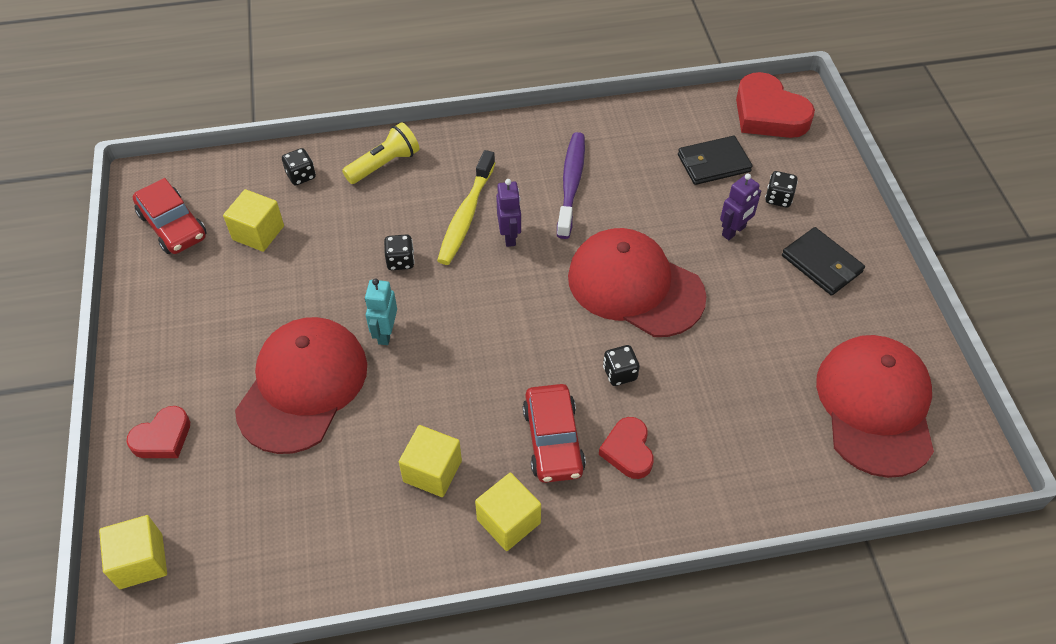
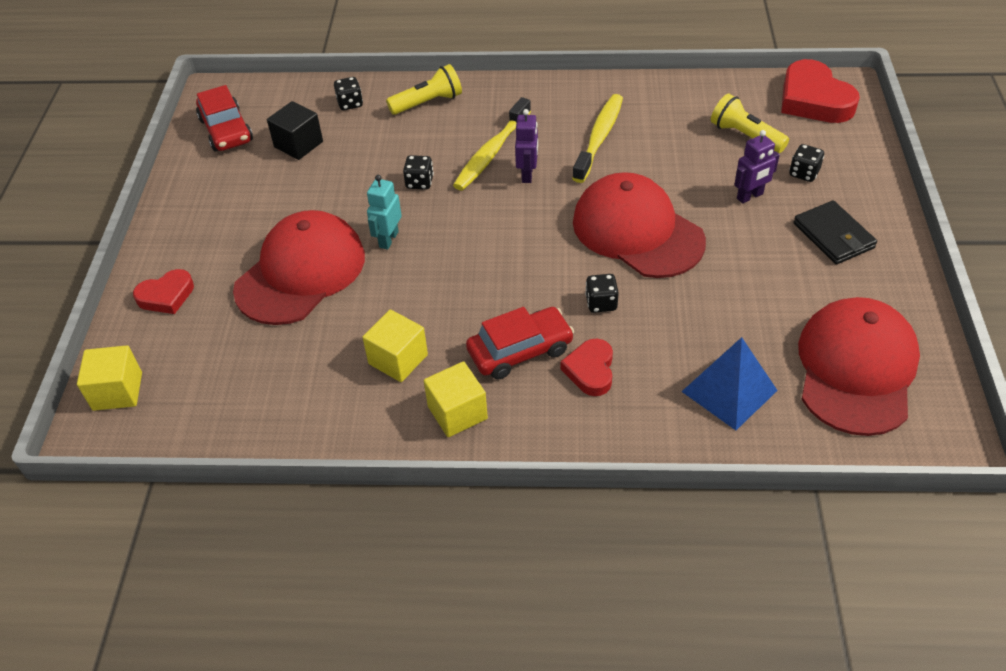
camera: 15 degrees right, 5 degrees down
yellow cube [223,189,284,252] -> black cube [267,101,323,160]
red car [523,384,586,483] -> red car turned 120 degrees counterclockwise [466,307,574,379]
purple toothbrush [557,132,585,239] -> yellow toothbrush [572,94,623,183]
black wallet [678,136,752,185] -> yellow flashlight [711,94,789,153]
none -> blue pyramid [681,337,778,430]

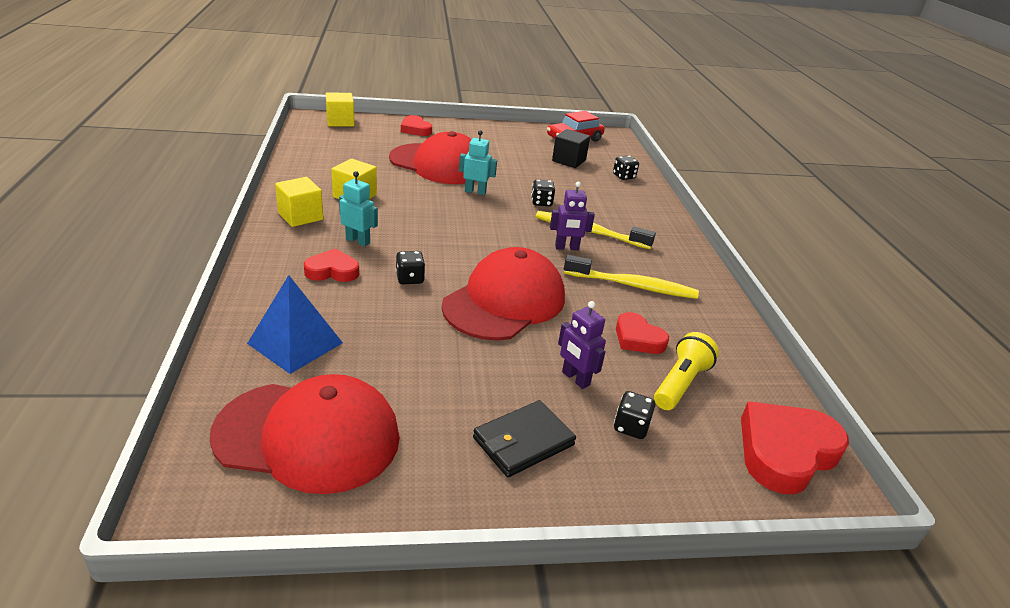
camera: 75 degrees right, 15 degrees down
yellow flashlight [386,64,462,115] -> none
red car [466,307,574,379] -> turquoise robot [339,171,378,247]
none -> red heart [616,312,669,354]

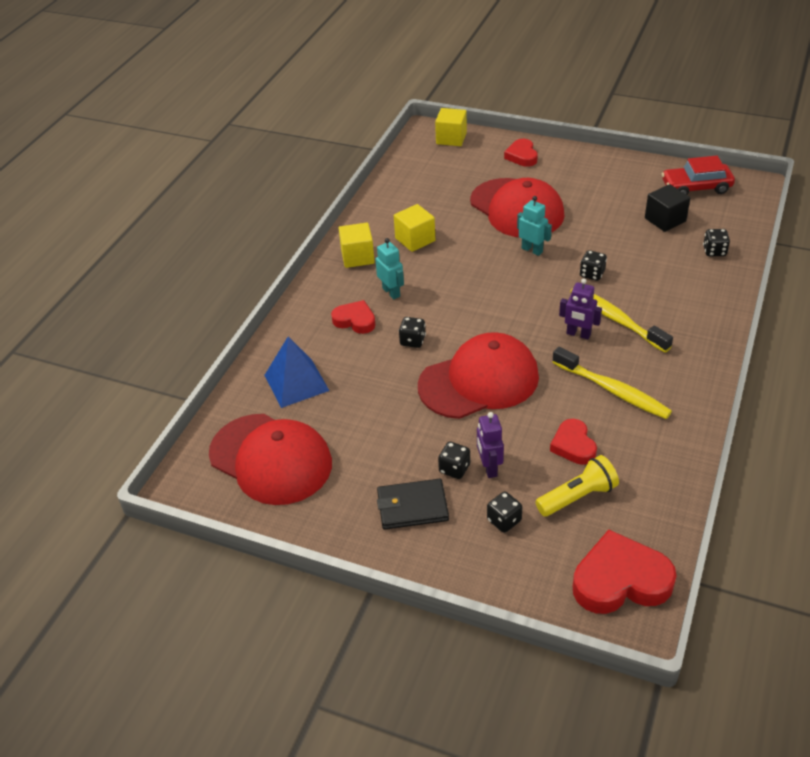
camera: 35 degrees right, 10 degrees up
none -> black dice [438,442,470,479]

